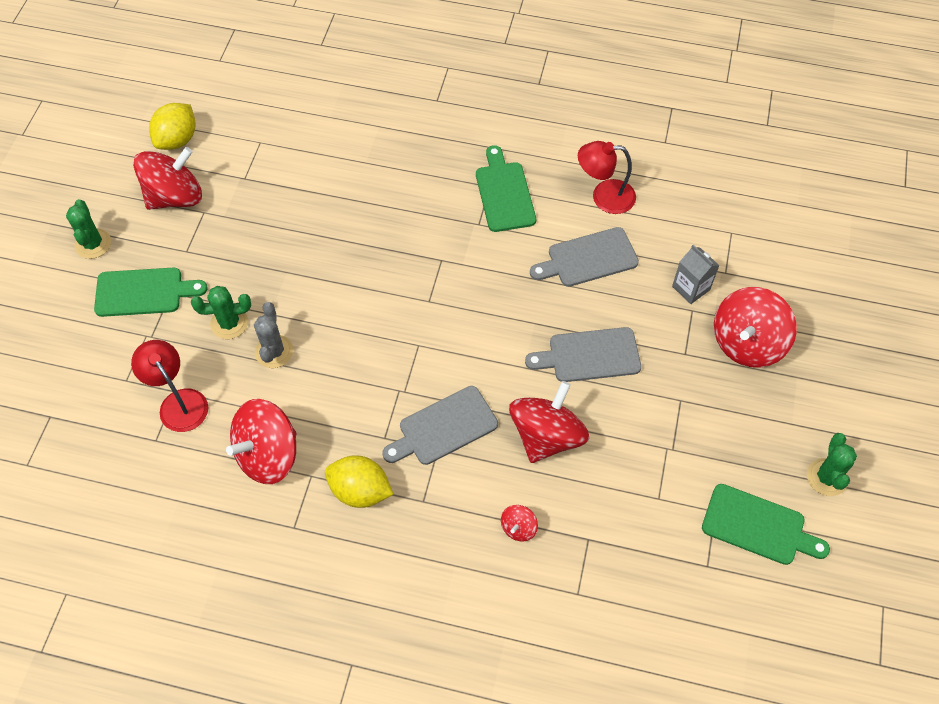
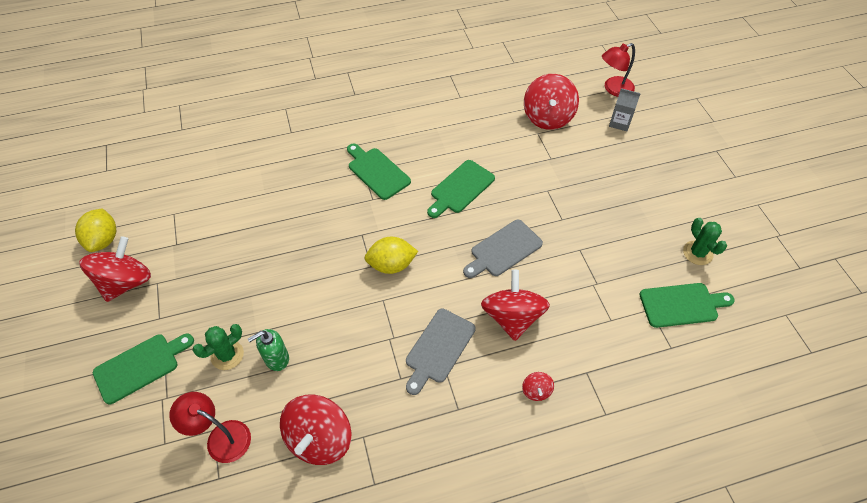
camera: 30 degrees left, 5 degrees down
green cactus [66,199,111,259] -> none
grey cactus [254,302,293,368] -> green soap dispenser [248,329,289,371]
yellow lemon [325,455,393,508] -> yellow lemon moved to [364,237,418,274]
grey cutting board [530,227,639,287] -> green cutting board [427,160,495,218]
red lamp [578,141,636,214] -> red lamp moved to [602,43,635,97]
grey carton [672,245,720,304] -> grey carton moved to [609,88,641,131]
red spinning top [714,287,797,368] -> red spinning top moved to [524,74,579,130]

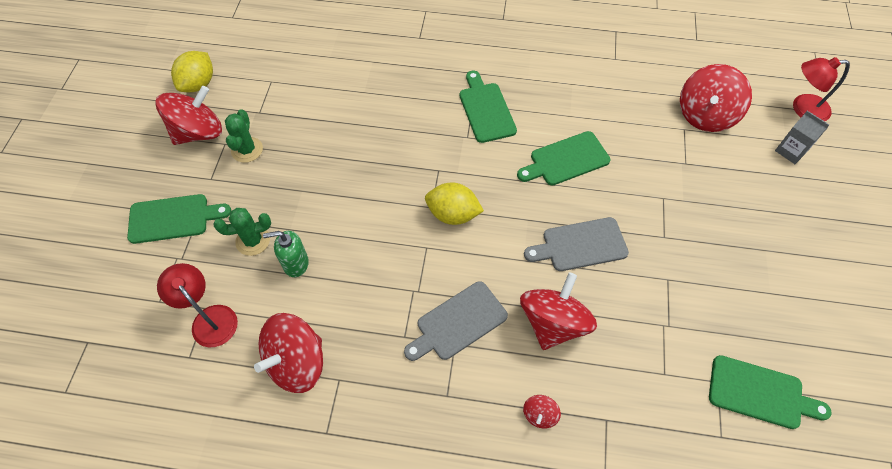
camera: 25 degrees right, 5 degrees up
green cactus [683,218,727,265] -> green cactus moved to [225,109,263,163]

